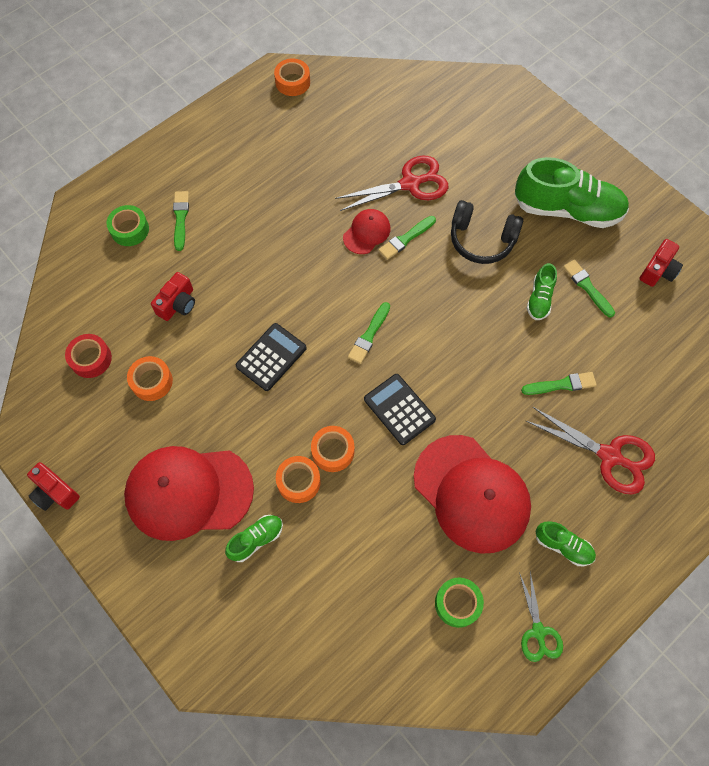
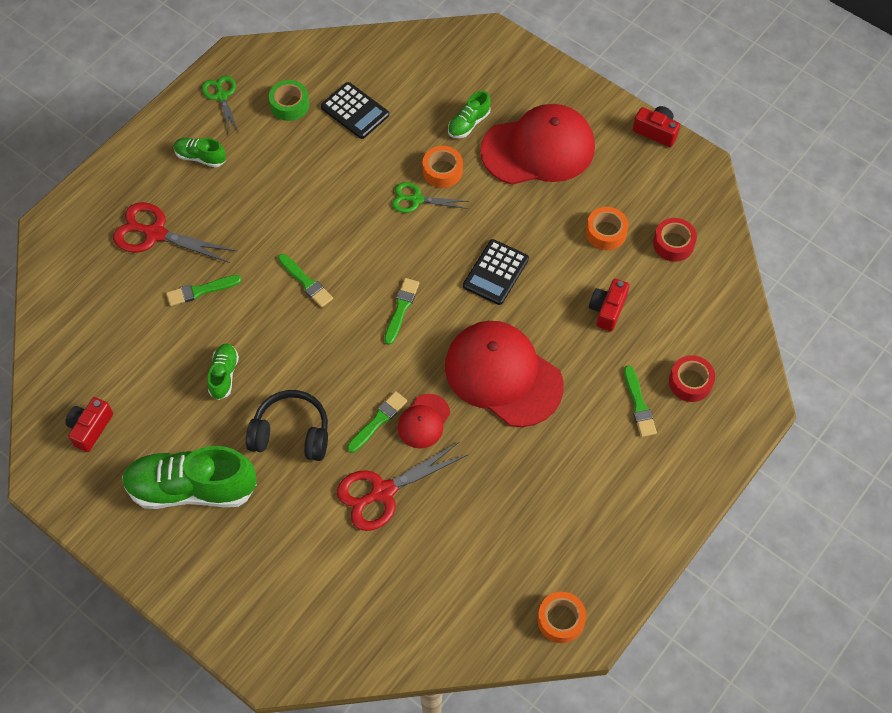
camera: 170 degrees right, 5 degrees down
green tape [106,205,149,246] -> red tape [669,355,715,402]
orange tape [311,426,354,472] -> green scissors [392,182,469,213]
black calculator [364,374,436,445] -> black calculator moved to [321,82,389,139]
red cap [414,435,531,554] -> red cap moved to [445,321,564,427]
green brush [563,260,615,318] -> green brush moved to [278,254,333,308]

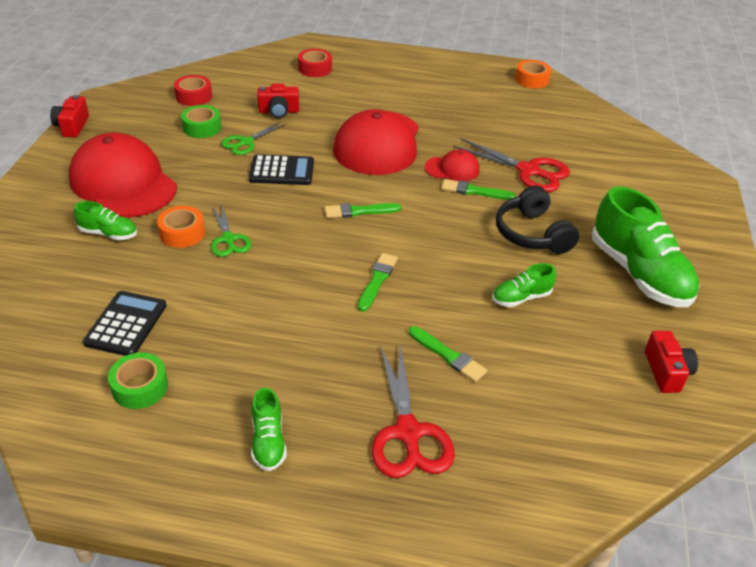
camera: 120 degrees left, 20 degrees down
red camera [65,397,113,452] -> red camera turned 90 degrees counterclockwise [645,331,698,393]
green scissors [202,76,239,133] -> green scissors moved to [221,122,286,155]
orange tape [586,207,628,250] -> green tape [181,105,221,138]
green brush [624,365,657,437] -> none

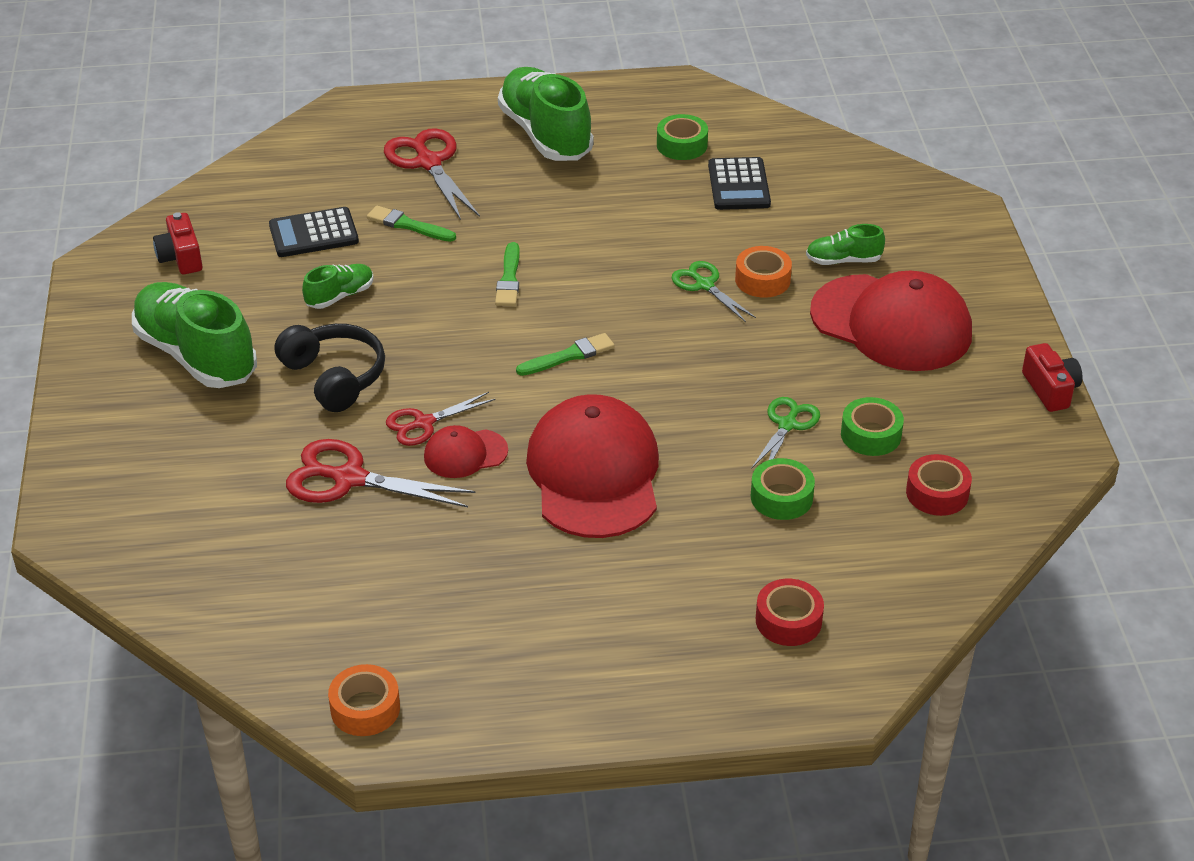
camera: 165 degrees right, 0 degrees up
black calculator [249,154,314,185] -> black calculator moved to [269,207,359,257]
green shoe [251,387,287,471] -> green shoe [498,67,594,161], size x2.09
red camera [257,83,299,118] -> green tape [751,458,815,520]
green brush [441,179,516,200] -> red scissors [386,392,496,446]

